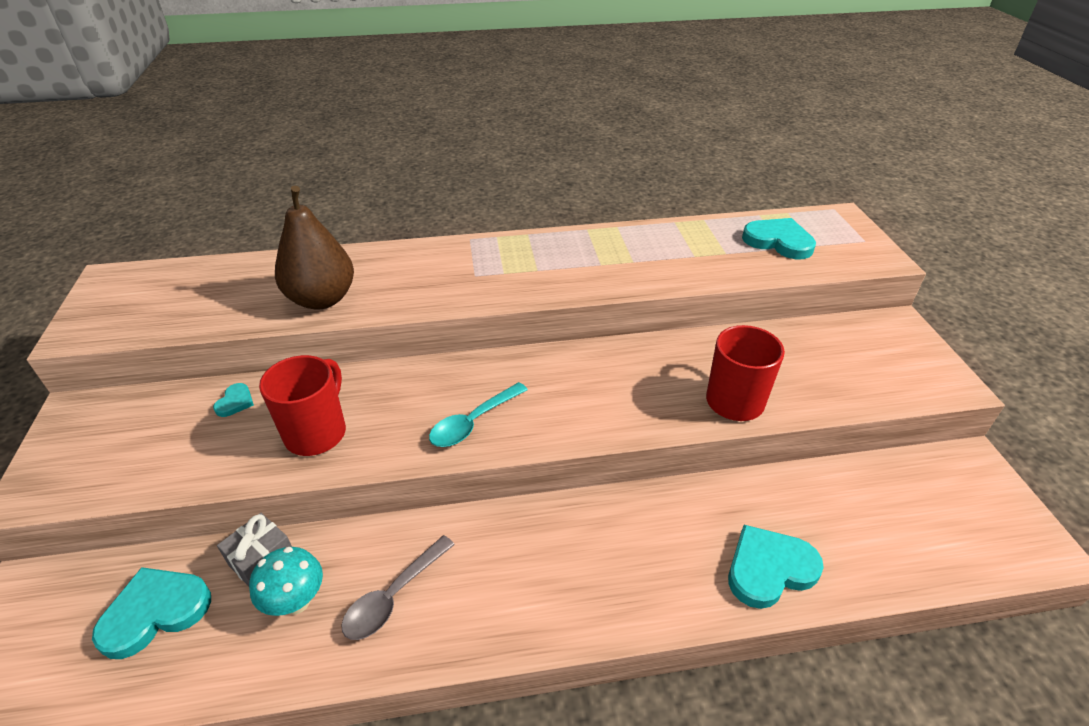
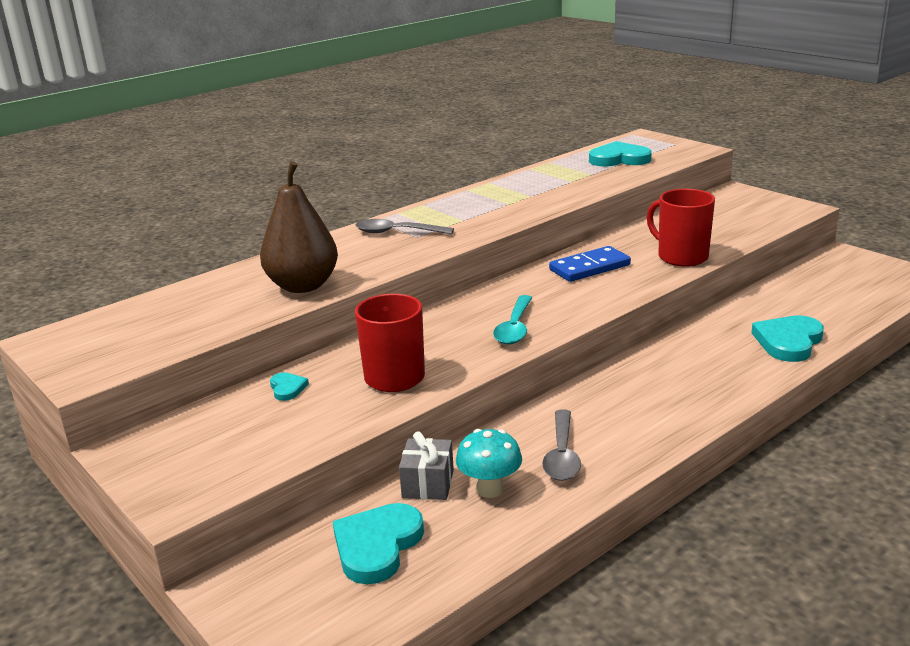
camera: 30 degrees left, 15 degrees down
none -> grey spoon [355,219,454,235]
none -> blue domino [549,246,631,282]

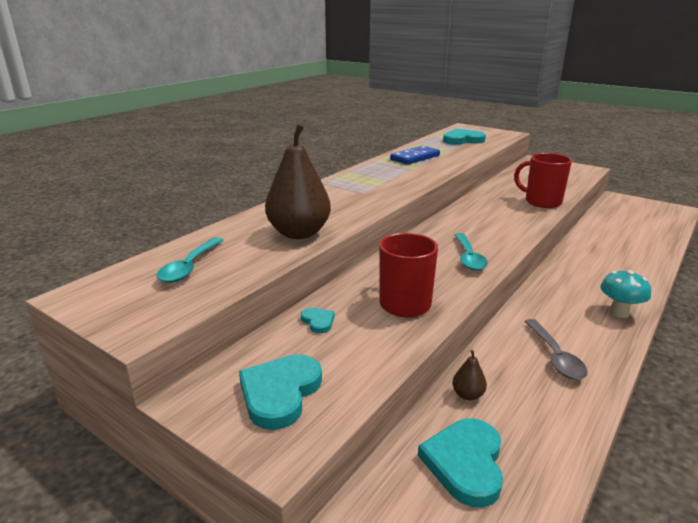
camera: 15 degrees left, 0 degrees up
grey spoon [355,219,454,235] -> none
grey gift [399,431,454,500] -> brown pear [452,350,487,400]
turquoise mushroom [456,429,522,498] -> turquoise mushroom moved to [600,270,651,318]
blue domino [549,246,631,282] -> blue domino moved to [390,146,440,165]
turquoise heart [751,315,824,362] -> turquoise heart moved to [239,354,322,430]
none -> turquoise spoon [156,237,224,283]

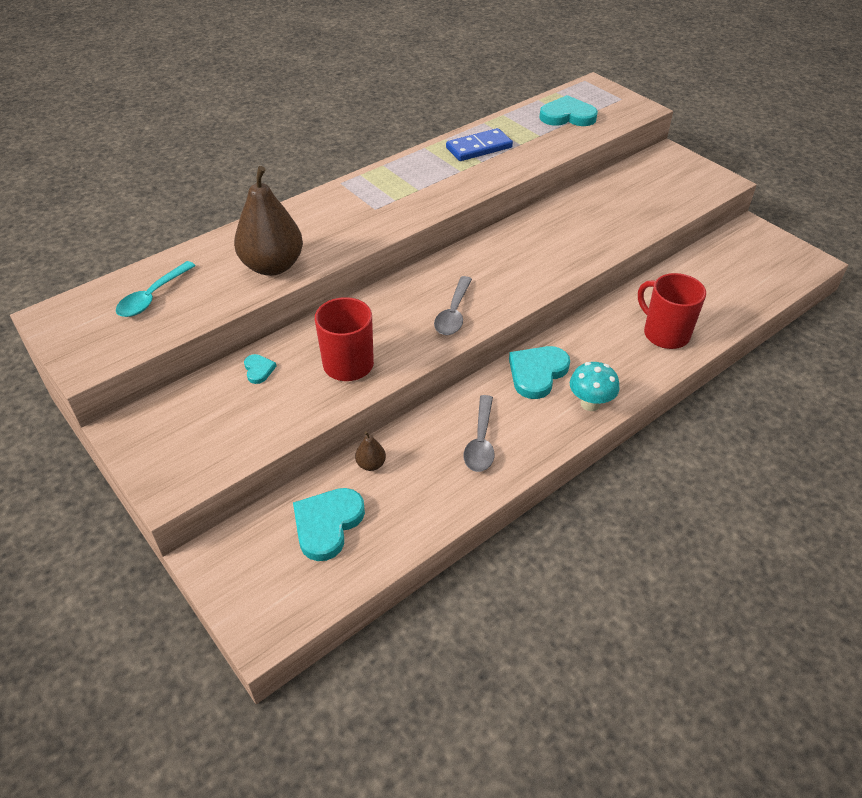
camera: 15 degrees right, 20 degrees up
turquoise heart [239,354,322,430] -> turquoise heart moved to [509,346,570,399]
turquoise spoon [454,233,488,271] -> grey spoon [434,276,472,335]
red mug [514,153,572,208] -> red mug moved to [638,273,706,349]

